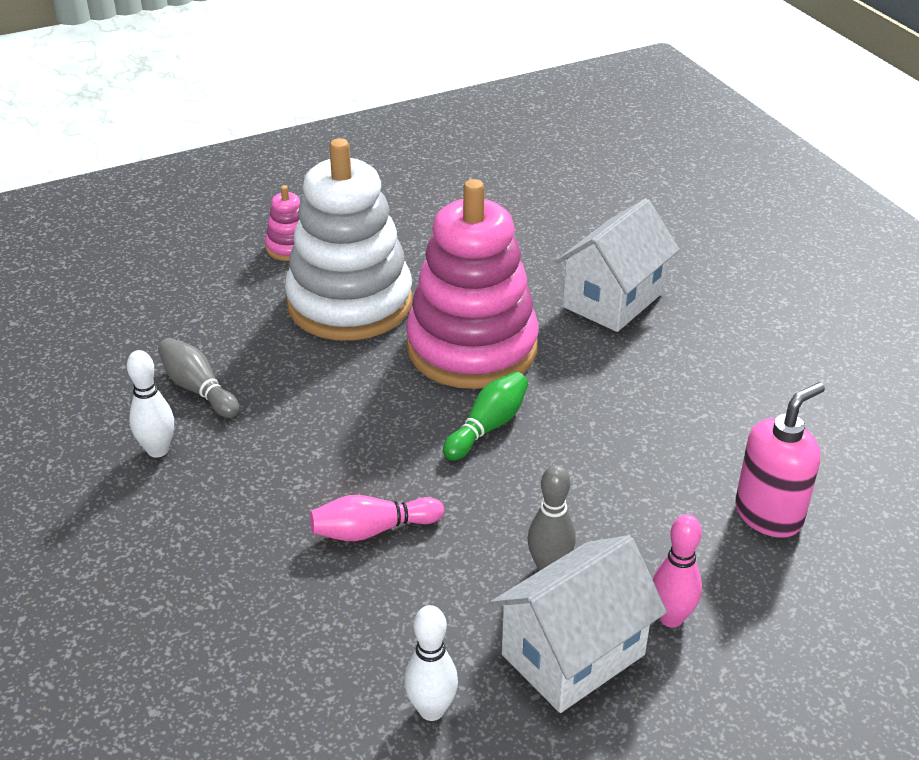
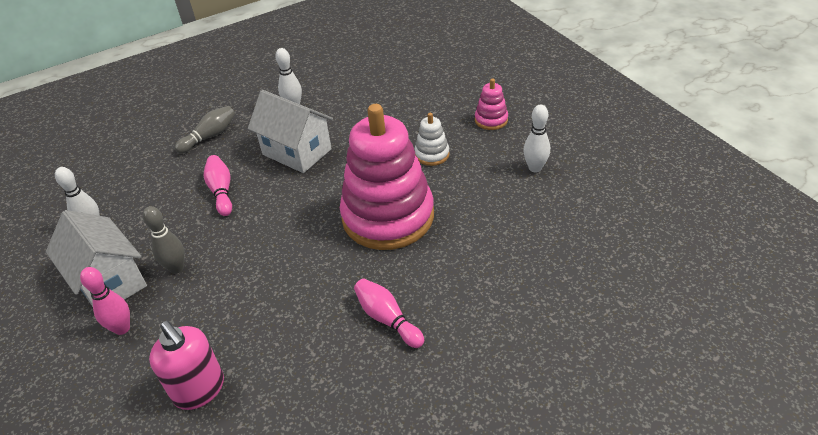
camera: 90 degrees right, 5 degrees up
grey bowling pin [158,338,239,418] -> grey bowling pin moved to [175,106,235,153]
white stacking toy [285,138,413,341] -> white stacking toy [414,113,450,166], size x0.41
green bowling pin [443,372,528,461] -> none
white house [555,198,680,332] -> white house moved to [248,90,333,173]
none -> pink bowling pin [354,279,424,348]
none -> white bowling pin [523,105,550,172]

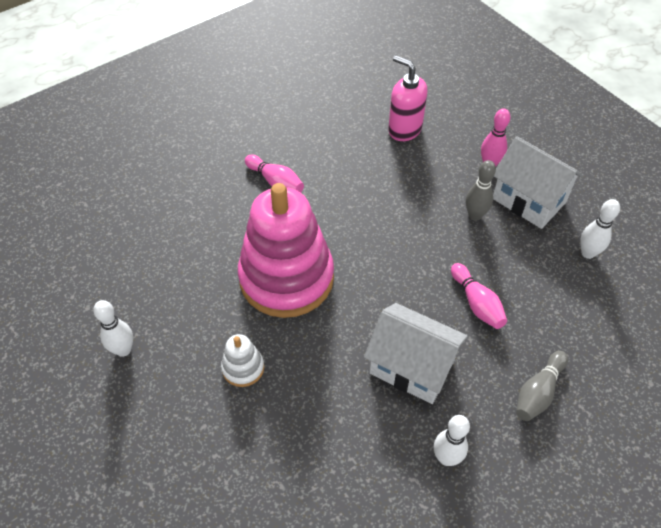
camera: 170 degrees right, 10 degrees up
pink stacking toy [475,78,508,130] -> none

